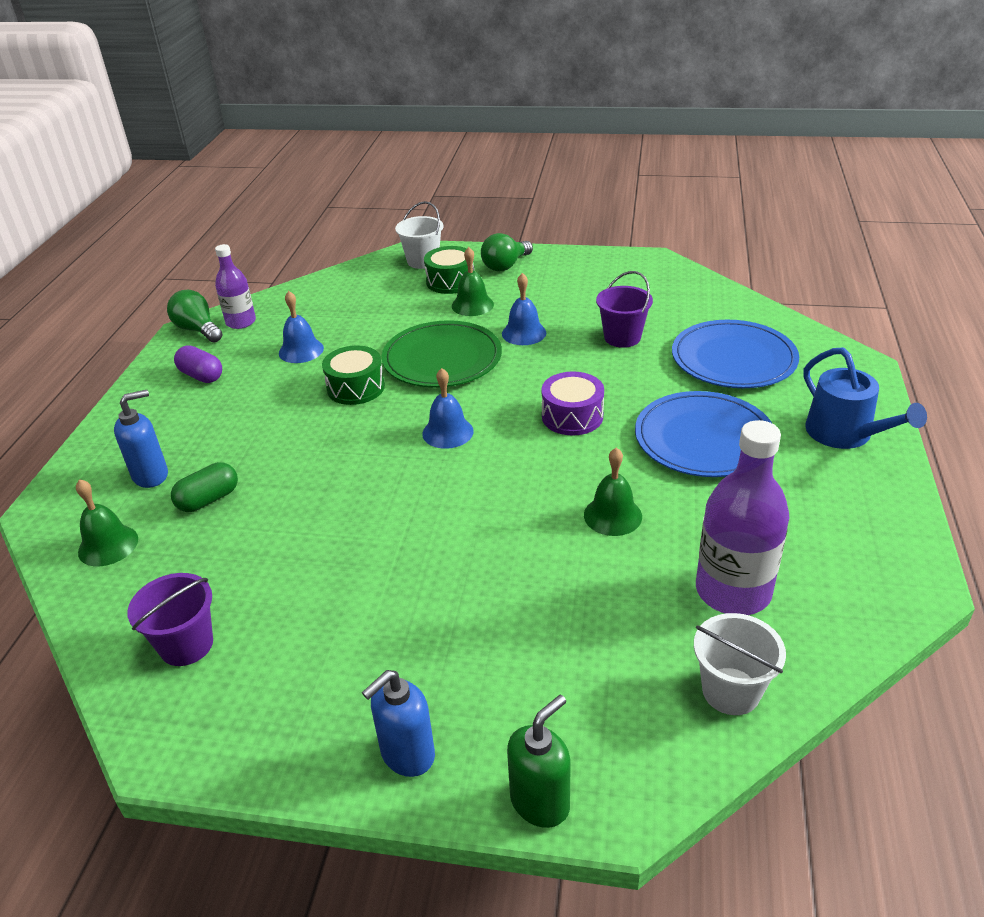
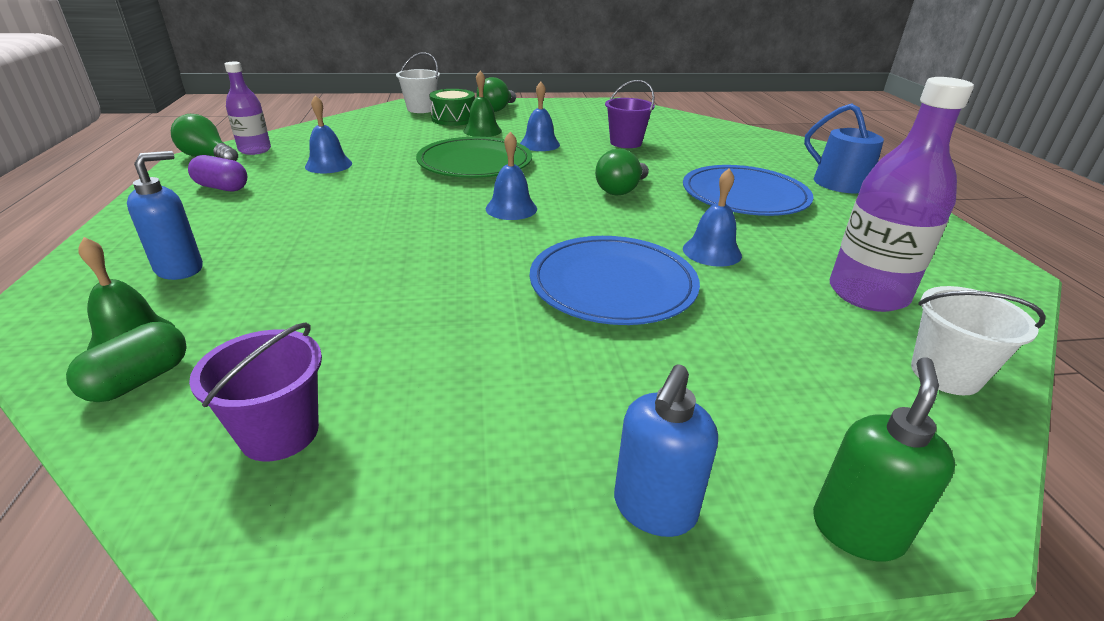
camera: 20 degrees left, 5 degrees down
green capsule [171,462,238,512] -> green capsule moved to [66,322,186,402]
green drum [322,345,385,405] -> none
purple drum [541,372,604,436] -> green light bulb [595,149,649,195]
green bell [584,448,642,536] -> blue bell [683,168,742,267]
blue plate [672,320,799,388] -> blue plate moved to [530,236,700,325]

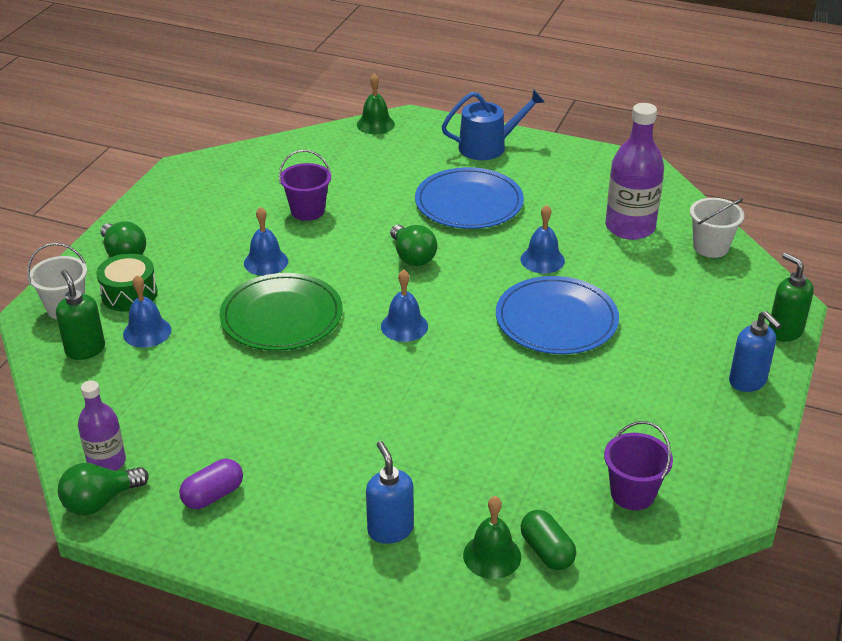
camera: 60 degrees left, 5 degrees up
blue bell [305,95,352,173] -> blue bell moved to [123,275,171,348]
green bell [463,71,502,137] -> green bell moved to [357,73,395,134]
none -> green soap dispenser [56,270,105,360]

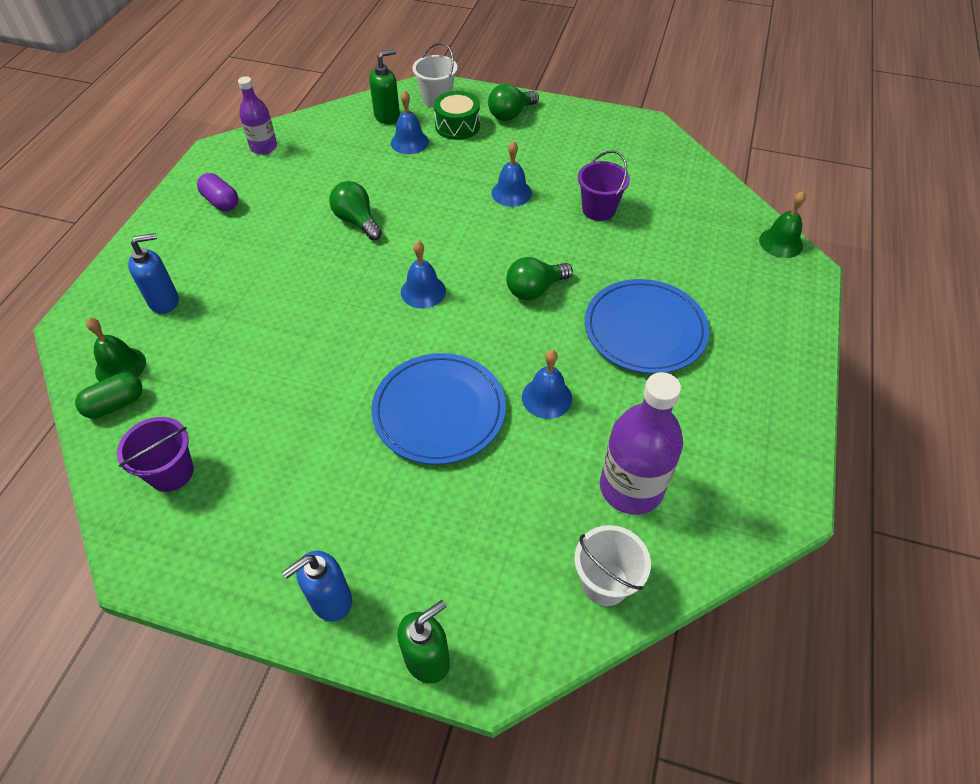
camera: 85 degrees right, 15 degrees up
green light bulb [58,463,149,515] -> green light bulb moved to [329,181,382,240]
green plate [220,273,343,351] -> none
blue watering can [441,90,545,160] -> none

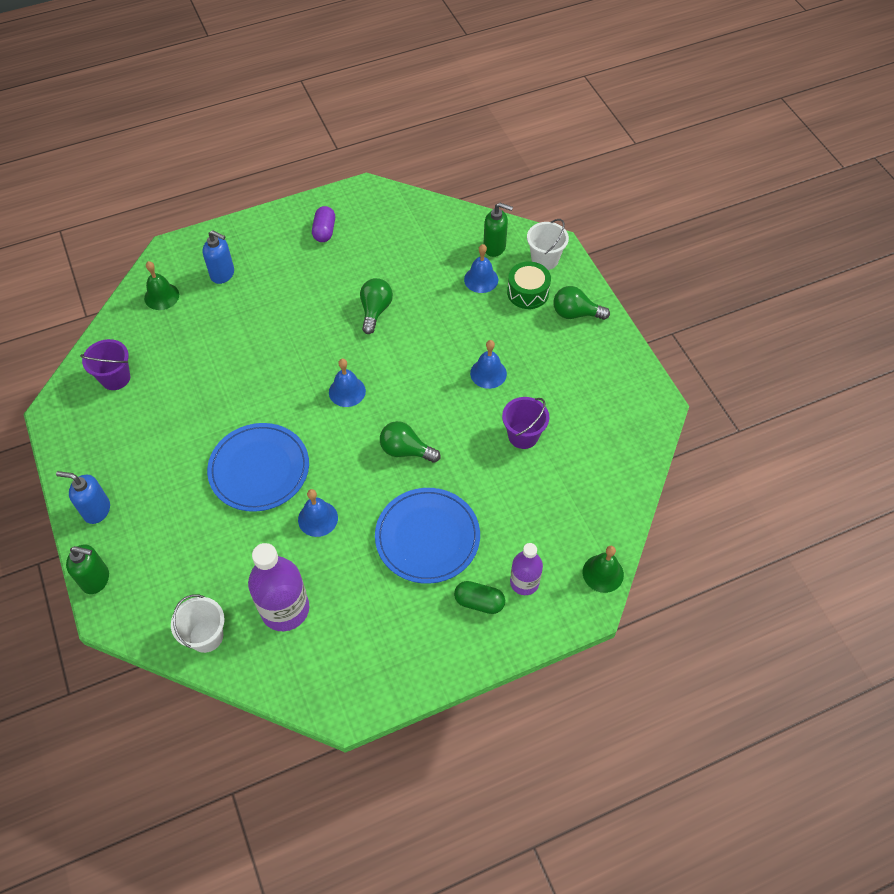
camera: 50 degrees right, 5 degrees up
green capsule [75,373,142,418] -> green capsule moved to [454,581,505,614]
purple bottle [238,76,277,155] -> purple bottle moved to [510,543,543,595]

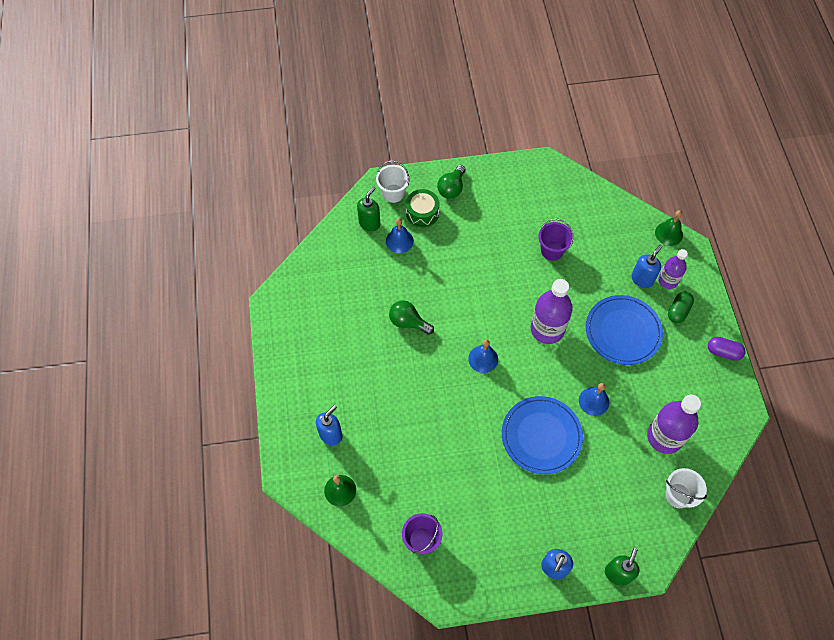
camera: 75 degrees left, 5 degrees up
purple capsule [312,206,335,242] -> purple capsule moved to [708,337,746,361]
green light bulb [380,421,440,463] -> purple bottle [531,279,573,344]
blue bell [470,340,507,389] -> none
none -> blue soap dispenser [631,244,663,288]

